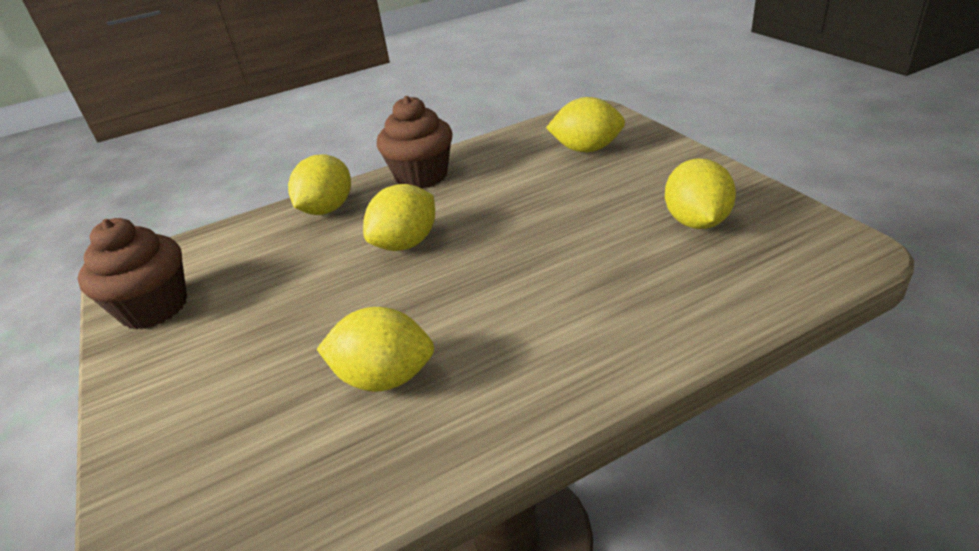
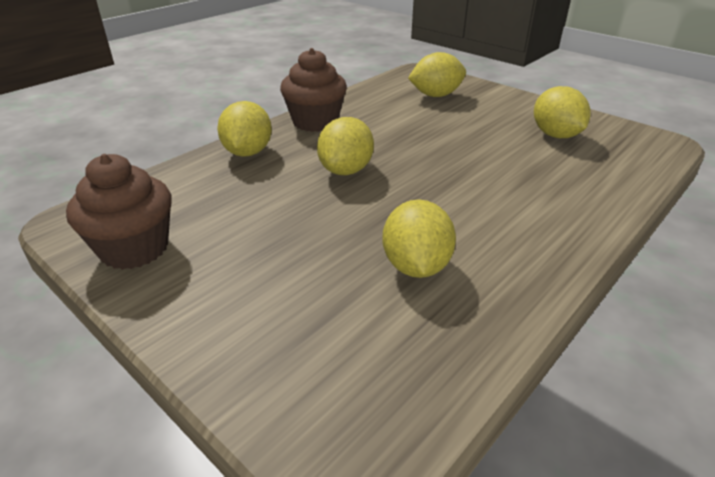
camera: 25 degrees left, 0 degrees up
yellow lemon [317,307,434,392] -> yellow lemon turned 75 degrees counterclockwise [382,199,456,278]

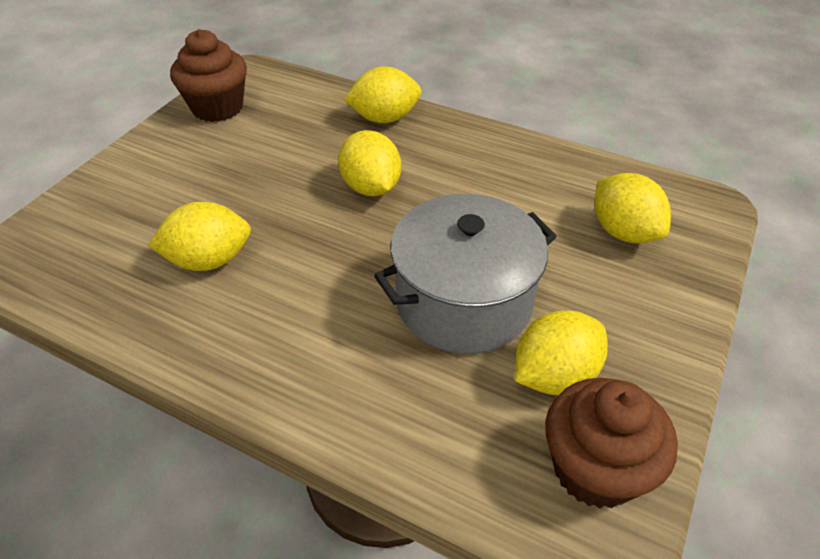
camera: 75 degrees right, 10 degrees up
brown cupcake [280,48,347,132] -> brown cupcake moved to [545,378,678,508]
yellow lemon [317,117,374,175] -> yellow lemon turned 60 degrees clockwise [338,130,401,196]
none -> grey pot [374,194,557,354]

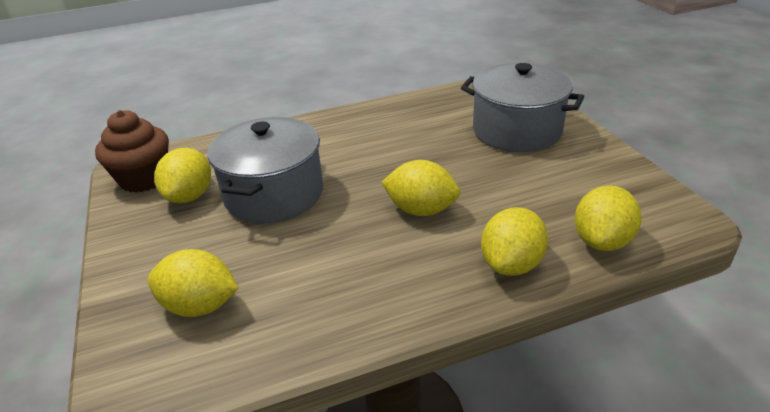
camera: 135 degrees right, 10 degrees down
yellow lemon [148,202,251,271] -> yellow lemon moved to [575,185,642,251]
brown cupcake [170,29,247,122] -> none
none -> grey pot [461,63,584,152]

